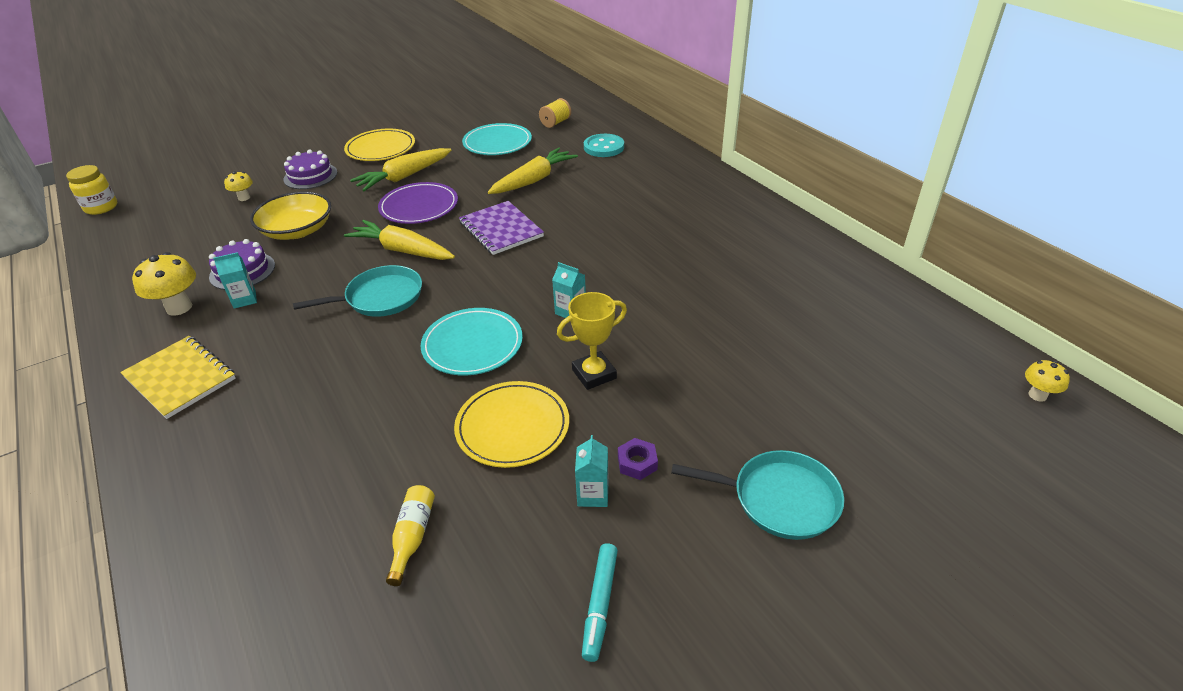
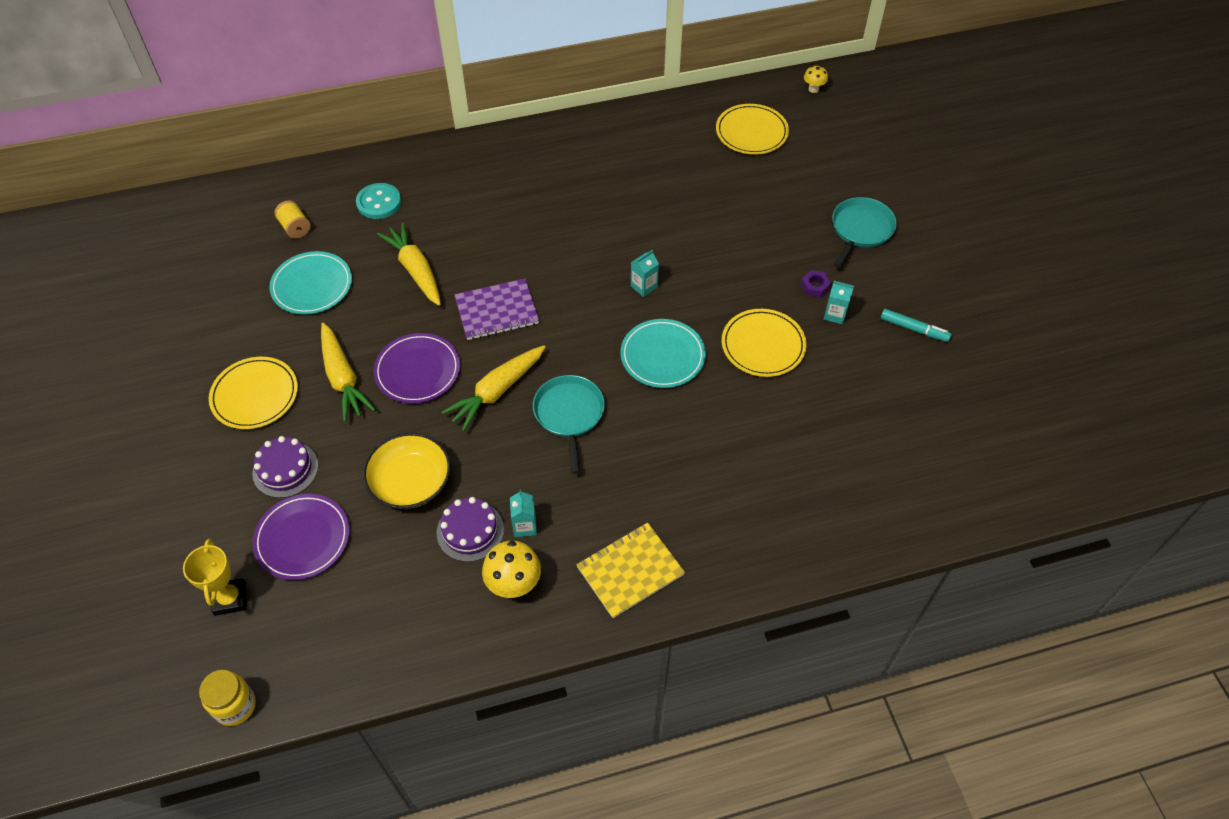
camera: 75 degrees left, 15 degrees up
yellow mushroom [224,171,253,201] -> purple plate [253,494,349,580]
yellow bottle [386,485,435,586] -> none
yellow trophy [557,292,627,390] -> yellow trophy moved to [183,539,246,616]
none -> yellow plate [716,104,789,155]

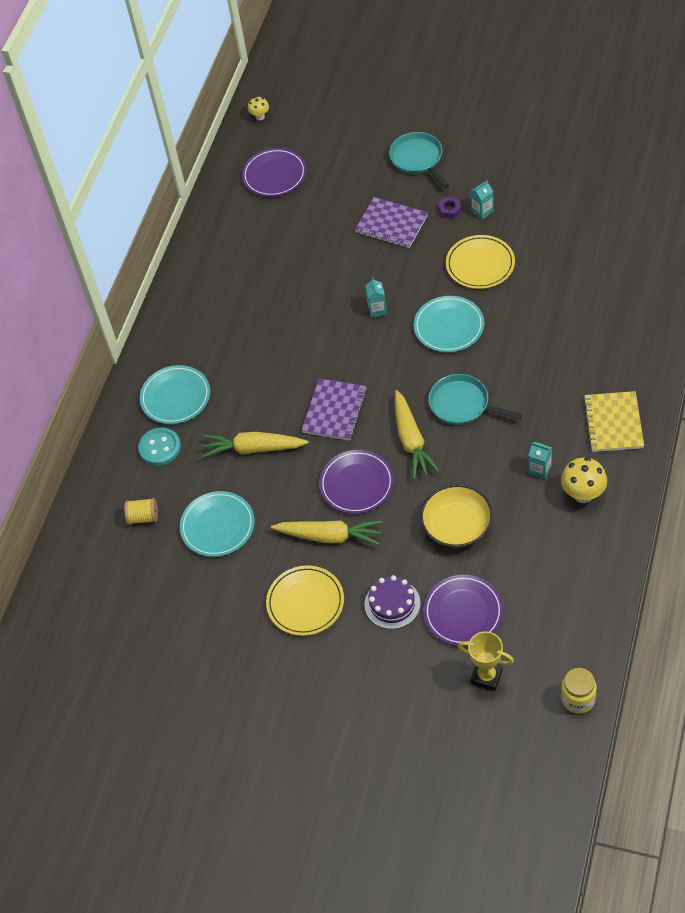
camera: 50 degrees left, 0 degrees up
purple cake [437,497,504,562] -> none
yellow plate [716,104,789,155] -> purple plate [242,148,307,197]
turquoise marker [881,309,952,342] -> none
none -> turquoise plate [140,365,210,424]
none -> purple notebook [355,197,428,248]

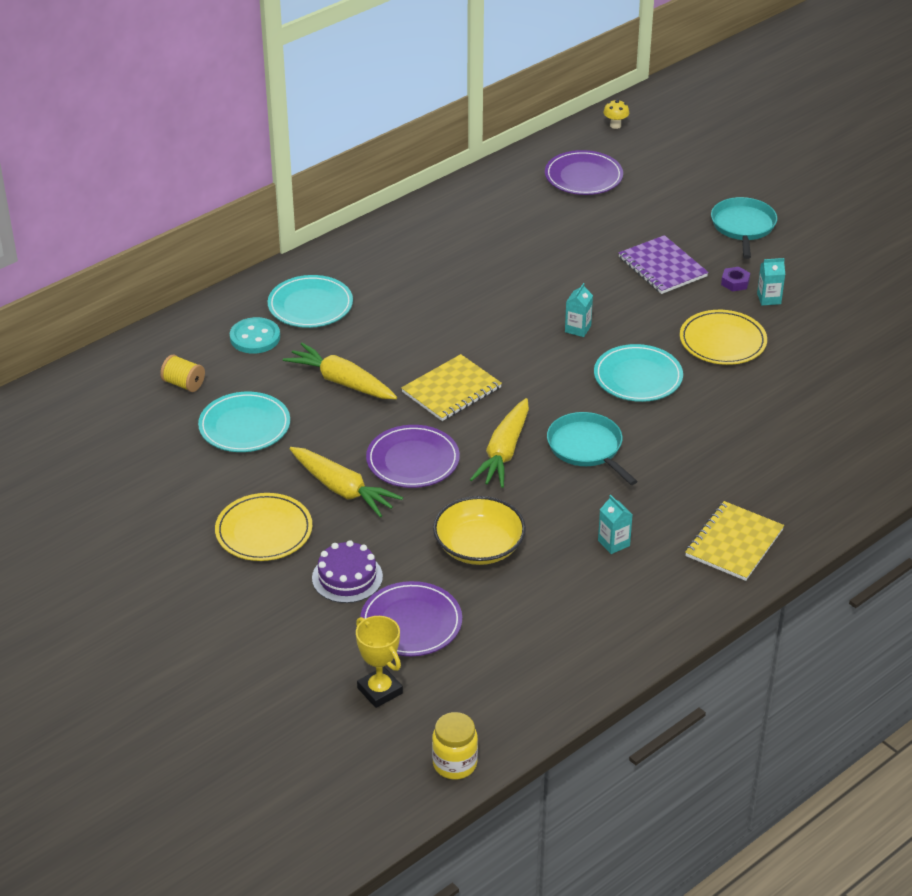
camera: 25 degrees right, 15 degrees down
purple notebook [301,378,367,441] -> yellow notebook [401,354,502,421]
yellow mushroom [561,457,607,503] -> none

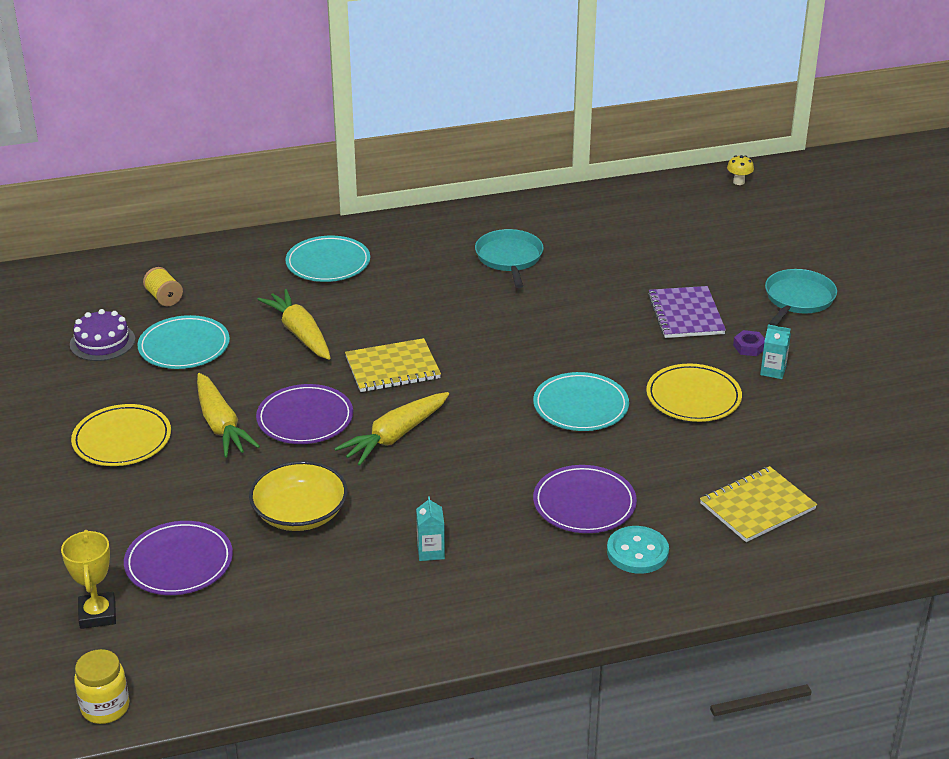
camera: 25 degrees right, 5 degrees down
turquoise button [230,317,280,354] -> turquoise button moved to [607,526,669,574]
purple cake [312,540,383,603] -> purple cake moved to [70,309,135,361]
purple plate [545,150,623,195] -> purple plate moved to [533,465,637,533]
turquoise pan [547,412,637,485] -> turquoise pan moved to [475,229,544,288]
turquoise carton [565,283,593,337] -> none
yellow notebook [685,501,784,581] -> yellow notebook moved to [700,466,817,542]

